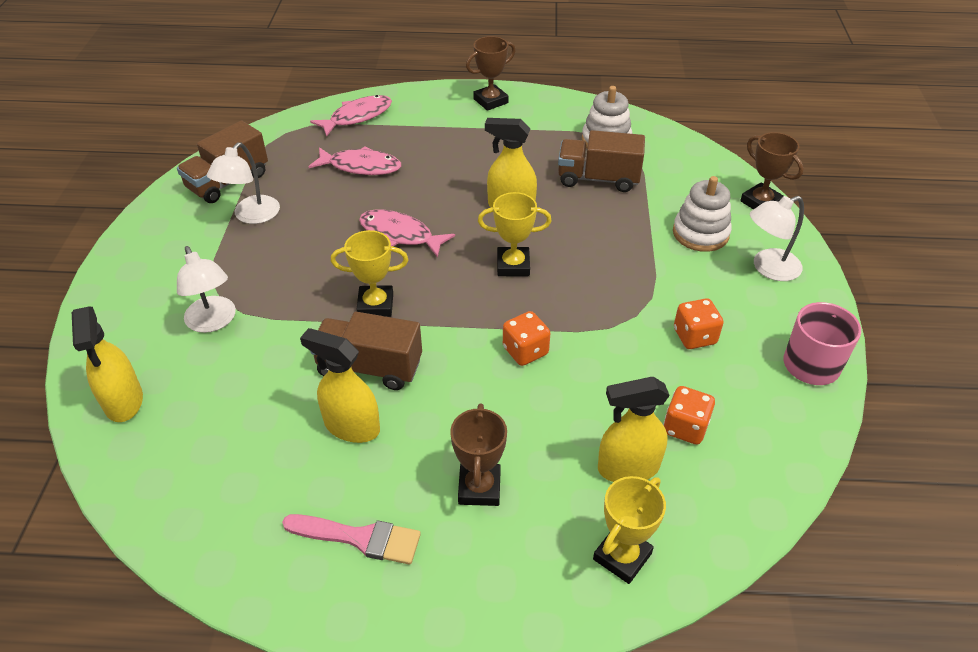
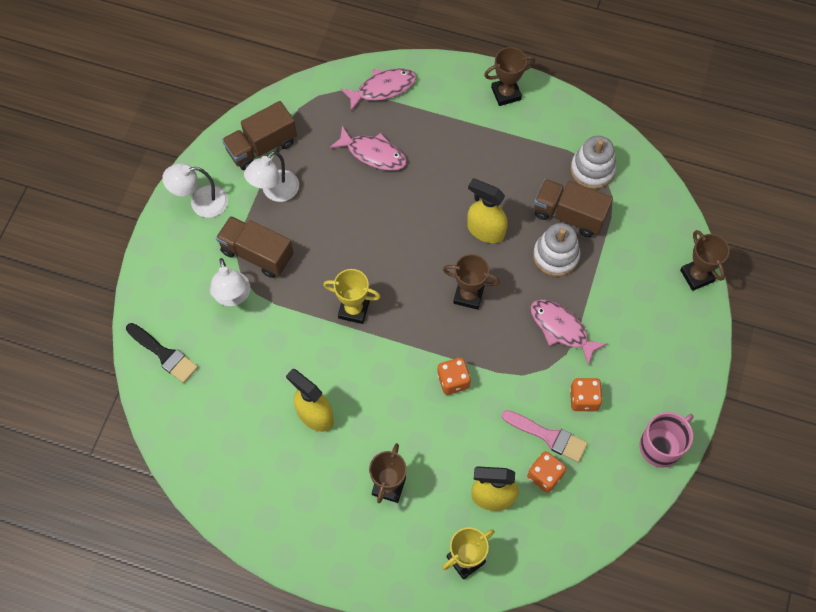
camera: 15 degrees right, 20 degrees up
yellow spray bottle [72,306,143,422] -> black brush [126,323,198,383]
pink brush [282,514,421,564] -> pink brush moved to [502,410,588,462]
brown truck [310,312,422,390] -> brown truck moved to [216,216,294,278]
pink fish [359,210,455,258] -> pink fish moved to [531,299,607,366]
yellow trophy [478,192,552,276] -> brown trophy [443,254,500,310]
white stacking toy [673,176,732,252] -> white stacking toy moved to [533,223,580,277]
white lamp [750,196,804,281] -> white lamp moved to [162,163,228,218]

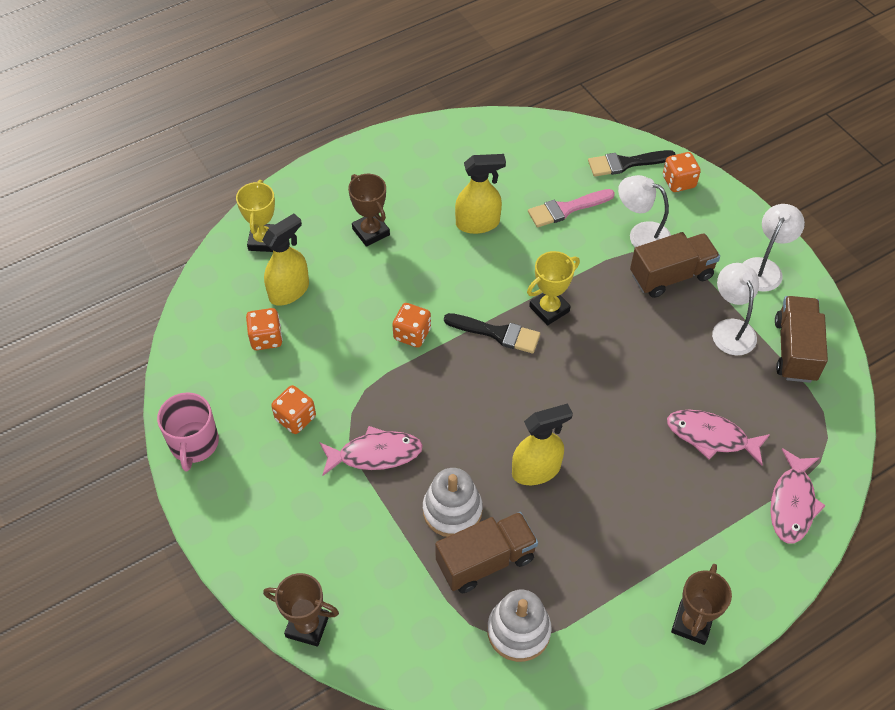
camera: 130 degrees right, 10 degrees down
pink fish [329,126,407,171] -> pink fish turned 45 degrees clockwise [667,410,770,465]
brown trophy [443,254,500,310] -> none
pink brush [502,410,588,462] -> pink brush moved to [528,189,615,227]
none -> black brush [444,313,540,353]
none -> orange dice [663,152,701,192]

